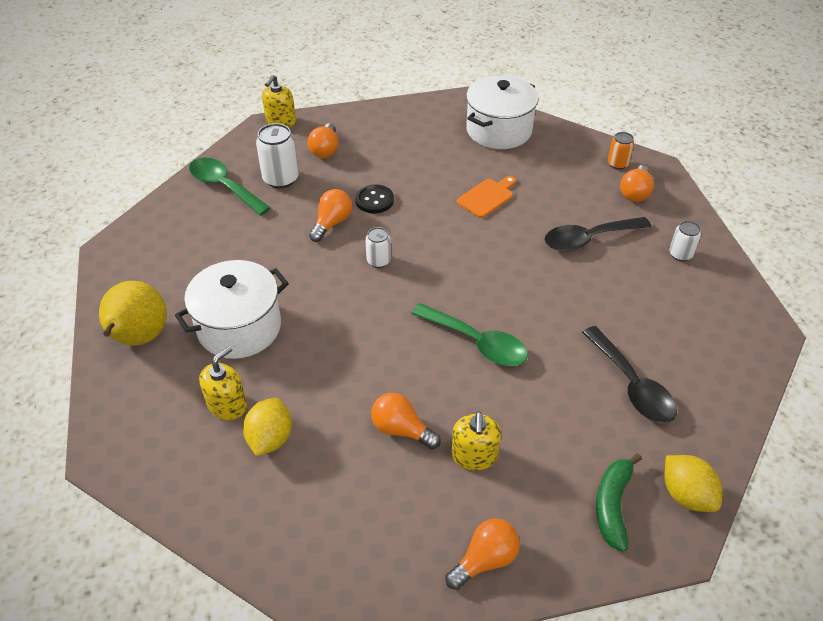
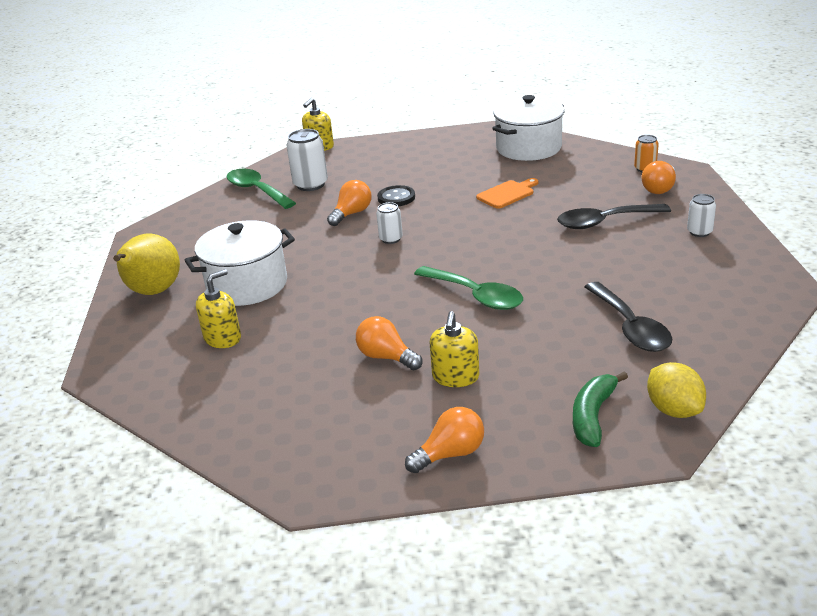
camera: 10 degrees right, 15 degrees down
yellow lemon [243,398,292,456] -> none
orange light bulb [307,123,338,158] -> none

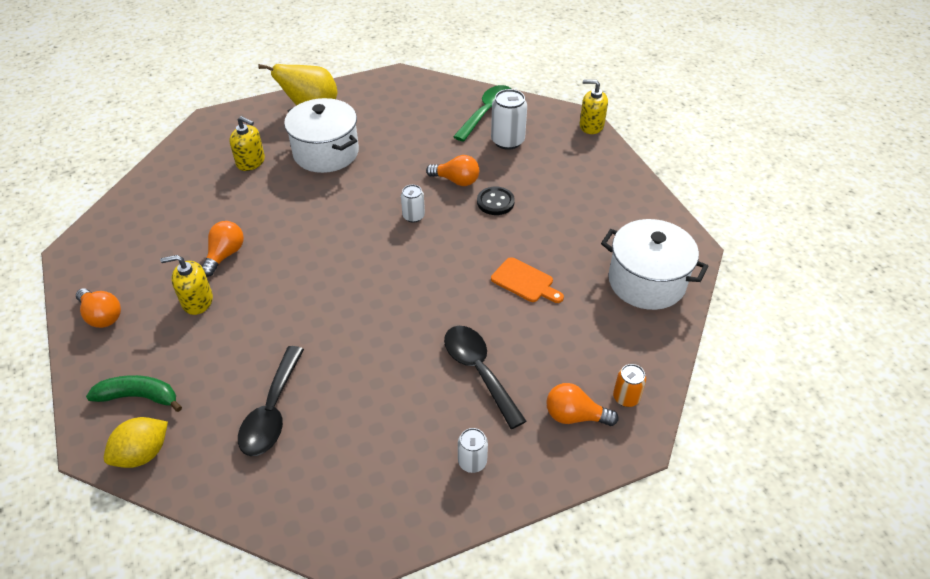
camera: 70 degrees right, 15 degrees up
green spoon [414,266,523,310] -> none
black spoon [584,282,672,352] -> black spoon turned 45 degrees counterclockwise [238,346,304,456]

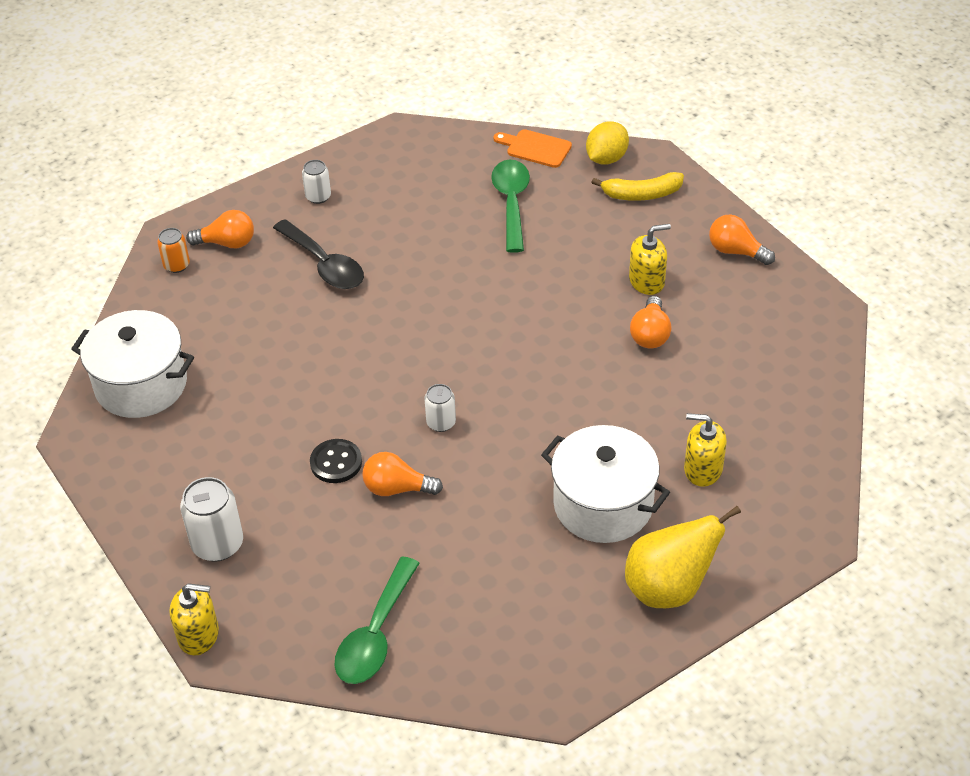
camera: 170 degrees right, 0 degrees up
green banana [86,375,182,412] -> yellow banana [591,172,684,201]
black spoon [238,346,304,456] -> green spoon [491,159,530,253]
white can [491,89,527,150] -> white can moved to [180,477,243,562]
orange cutting board [491,257,564,303] -> orange cutting board moved to [493,129,572,168]

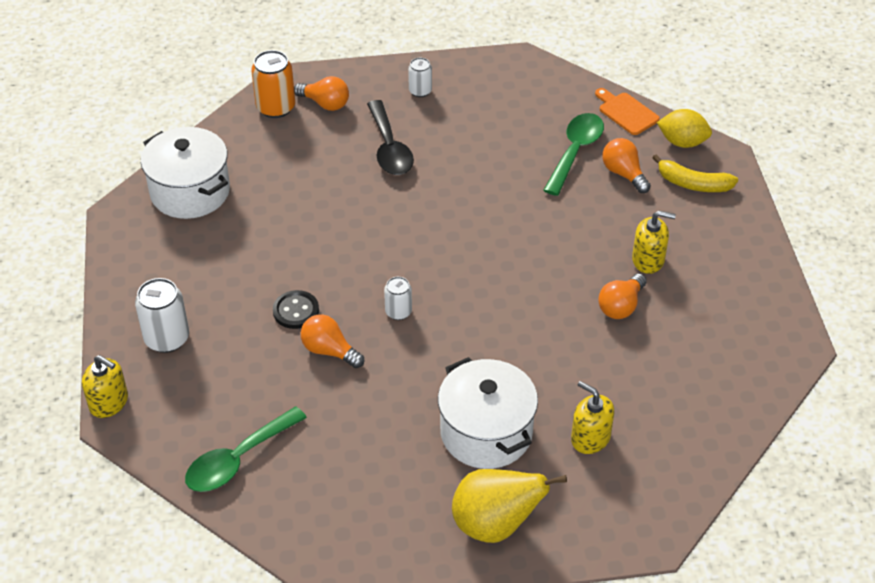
camera: 25 degrees right, 0 degrees up
orange can [157,228,190,273] -> orange can [251,50,295,118], size x1.68
yellow lemon [586,121,629,165] -> yellow lemon turned 45 degrees clockwise [657,109,712,148]
orange light bulb [709,214,775,265] -> orange light bulb moved to [602,138,651,193]

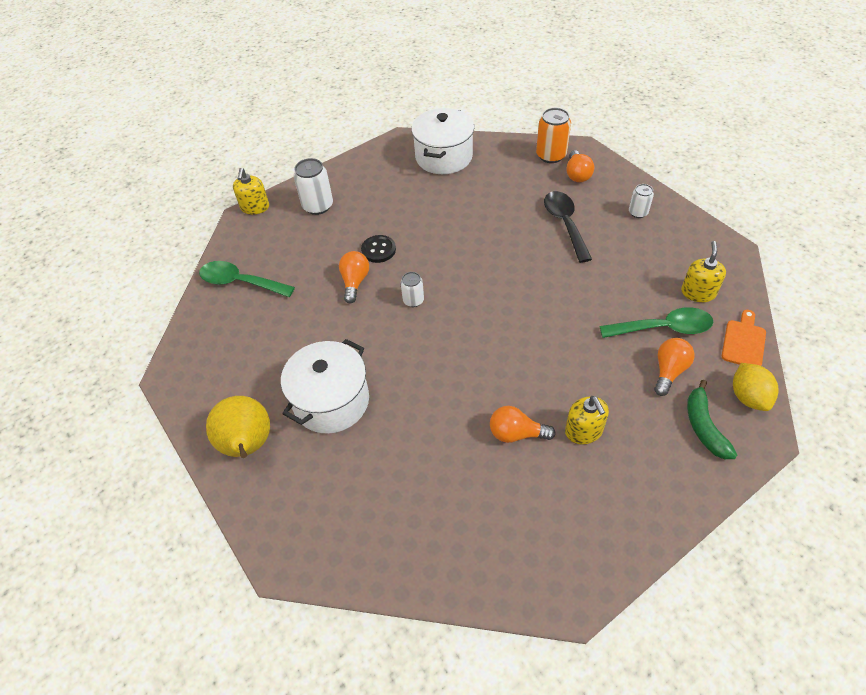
camera: 65 degrees right, 5 degrees up
black spoon [367,100,414,175] -> black spoon turned 120 degrees clockwise [544,191,592,263]
yellow soap dispenser [571,381,614,454] -> yellow soap dispenser moved to [681,241,726,302]
yellow banana [652,155,738,192] -> green banana [687,380,737,459]

